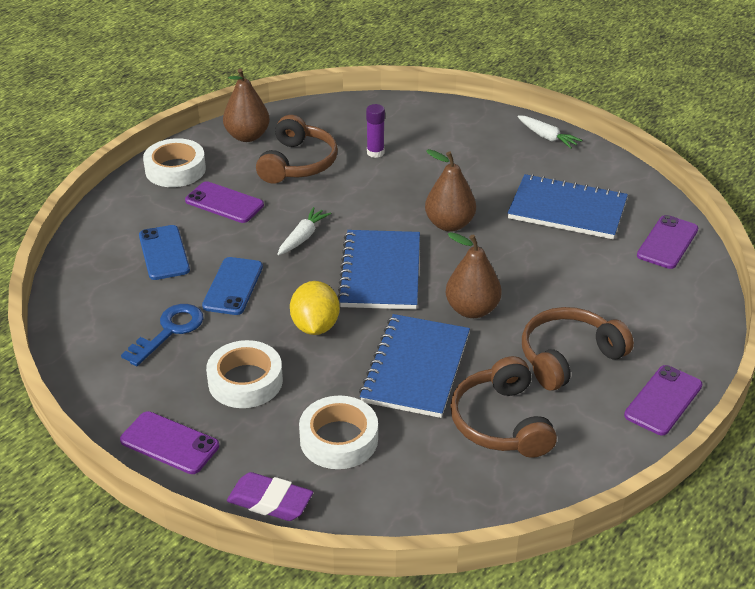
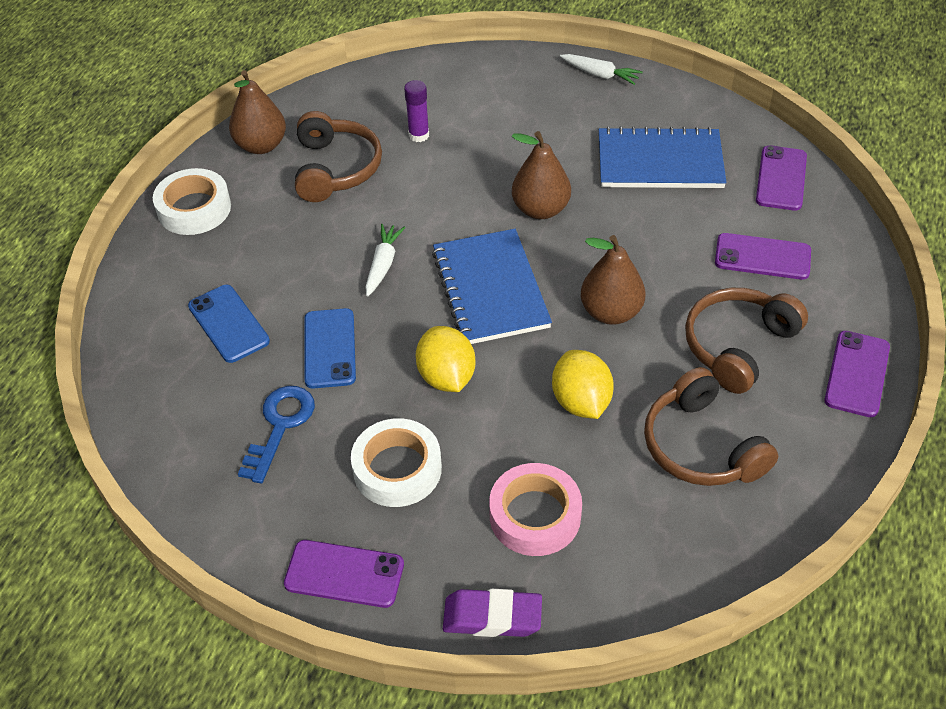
camera: 15 degrees left, 10 degrees up
purple phone [185,181,264,223] -> purple phone moved to [715,233,811,280]
white tape [299,395,378,469] -> pink tape [489,463,582,556]
blue notebook [359,314,470,418] -> yellow lemon [552,350,614,419]

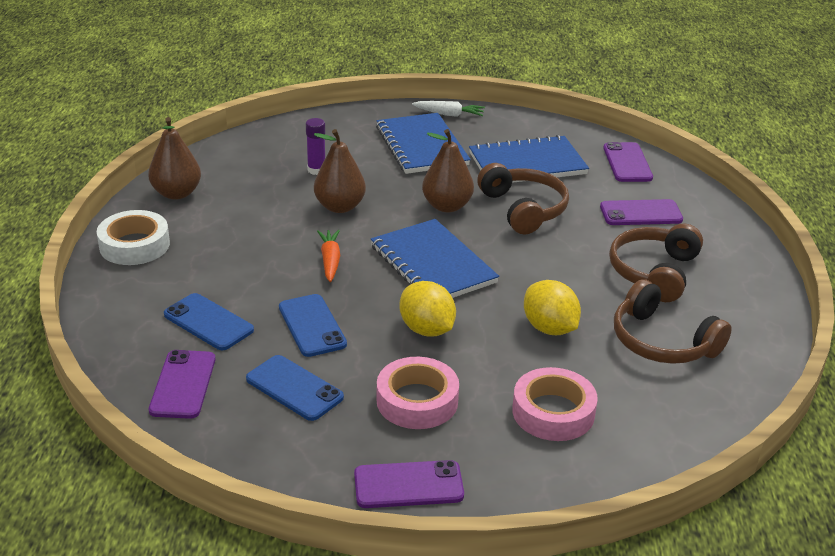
camera: 20 degrees left, 15 degrees down
blue key [238,386,315,484] -> blue phone [246,355,344,421]
brown headphones [295,111,382,202] -> brown headphones moved to [477,163,569,234]
white tape [351,418,442,507] -> pink tape [377,357,459,429]
white carrot [365,224,405,296] -> orange carrot [317,230,340,282]
purple eraser [443,589,542,637] -> none
brown pear [581,235,645,325] -> brown pear moved to [314,129,366,213]
purple phone [825,331,890,417] -> purple phone moved to [149,350,215,419]
none -> blue notebook [376,113,471,174]

